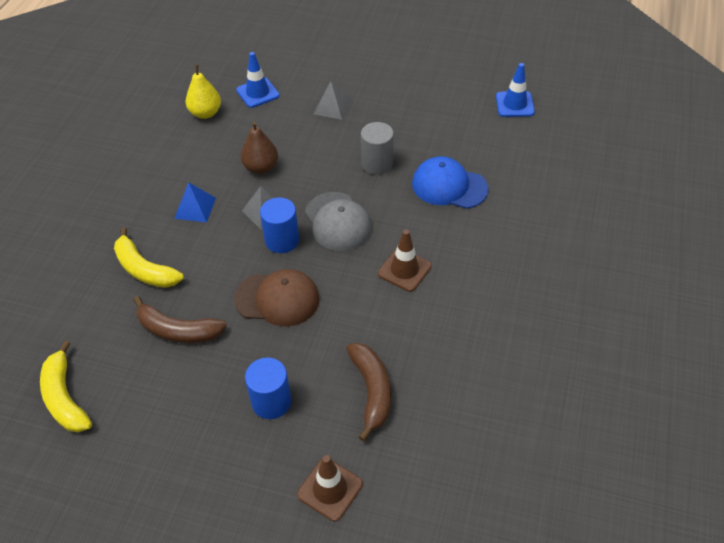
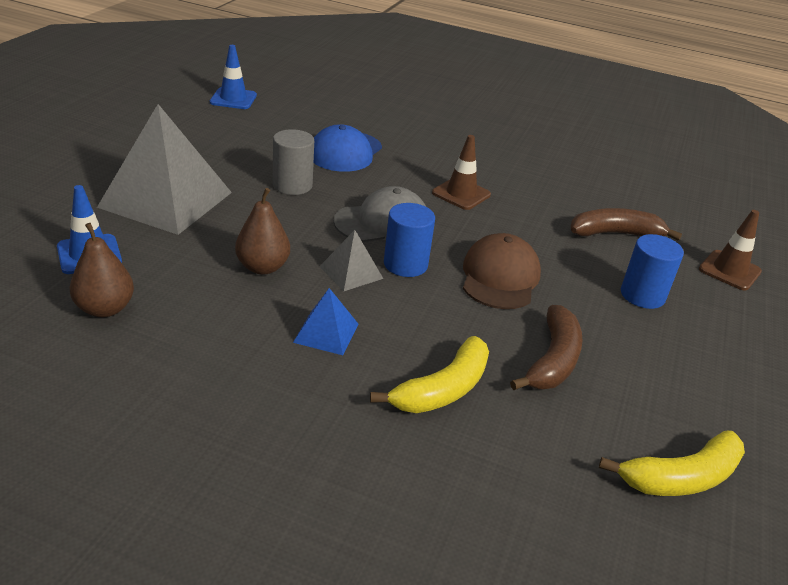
camera: 90 degrees left, 15 degrees down
yellow pear [186,64,221,119] -> brown pear [70,223,134,317]
grey pyramid [314,81,351,120] -> grey pyramid [97,104,232,235], size x2.19

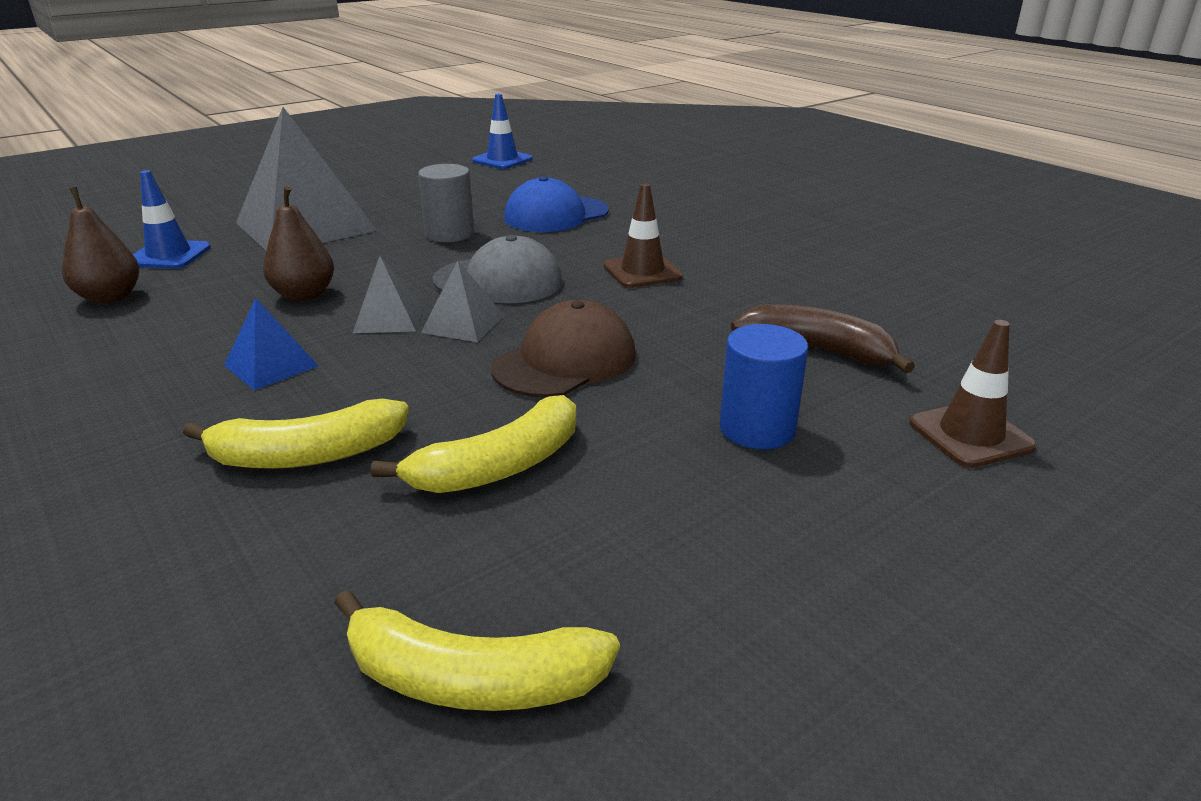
camera: 35 degrees right, 5 degrees down
blue cylinder [384,203,435,277] -> grey pyramid [421,260,505,342]
brown banana [510,305,583,390] -> yellow banana [371,395,576,493]

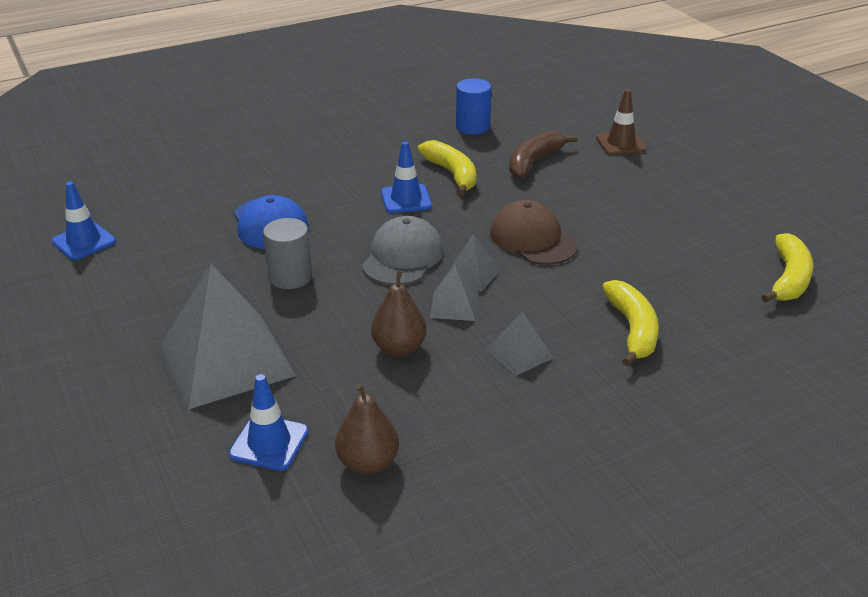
camera: 80 degrees left, 5 degrees up
blue pyramid [224,298,319,390] -> grey pyramid [486,312,554,376]
yellow banana [371,395,576,493] -> yellow banana moved to [418,140,476,196]
brown traffic cone [604,183,683,288] -> blue traffic cone [381,141,432,213]
blue cylinder [720,324,808,449] -> blue cylinder moved to [456,78,492,134]

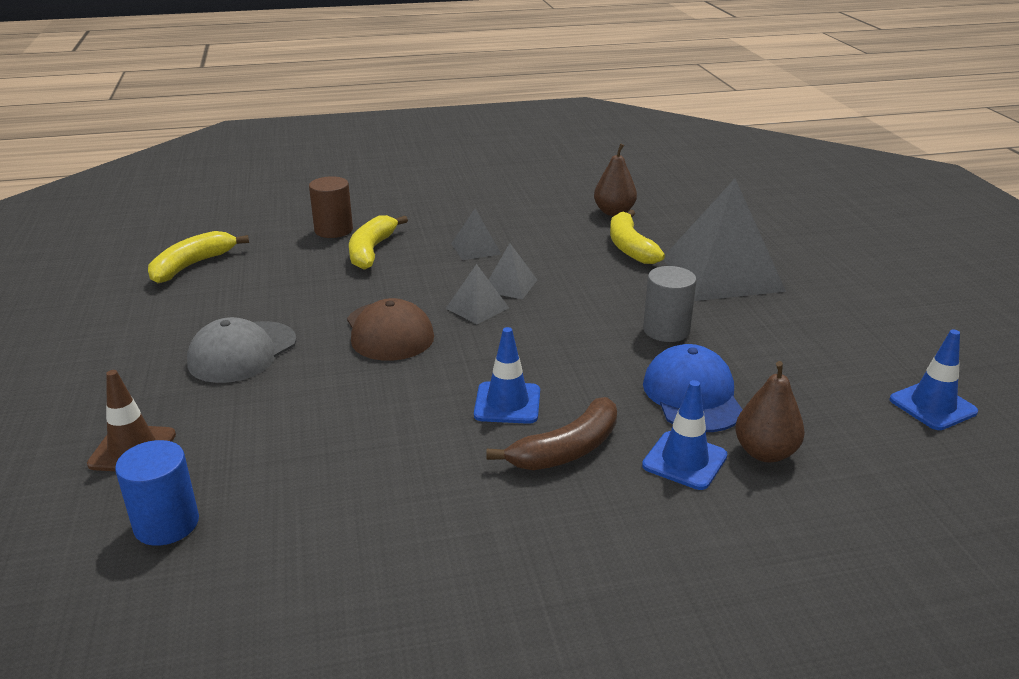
camera: 165 degrees left, 5 degrees down
blue traffic cone [229,374,308,471] -> blue traffic cone moved to [642,380,727,490]
grey cap [362,216,444,285] -> grey cap moved to [187,317,297,383]
brown pear [371,270,427,356] -> brown pear moved to [735,361,805,462]
yellow banana [418,140,476,196] -> yellow banana moved to [610,209,665,264]
blue cylinder [456,78,492,134] -> blue cylinder moved to [115,440,199,546]
brown banana [509,131,577,179] -> brown banana moved to [486,397,617,470]
none -> brown cylinder [309,176,353,238]

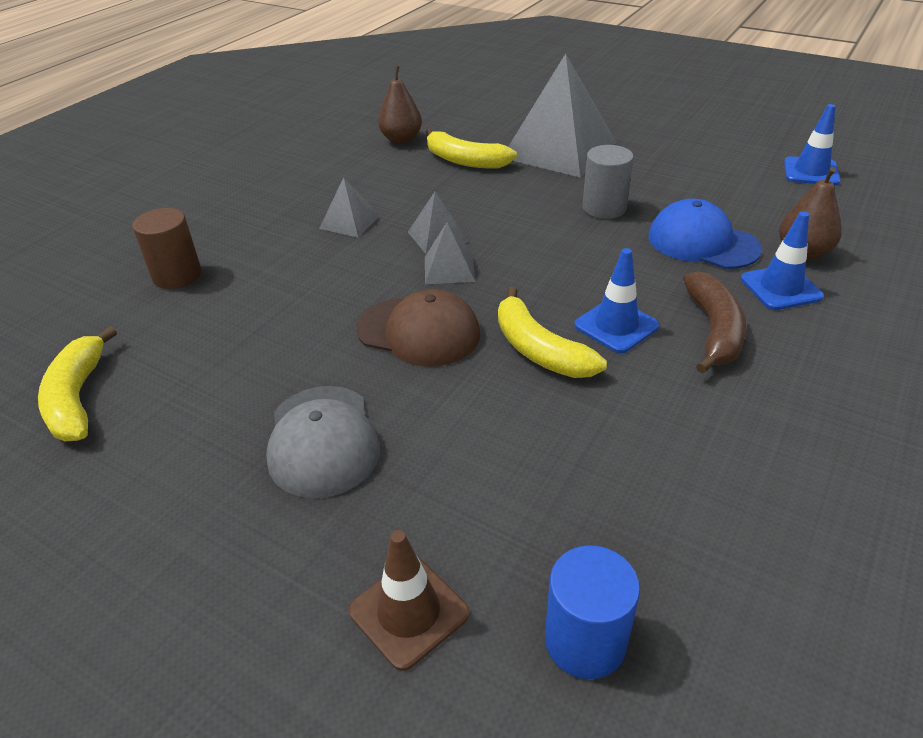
camera: 45 degrees left, 10 degrees up
yellow banana [349,215,408,270] -> yellow banana moved to [498,287,607,378]

